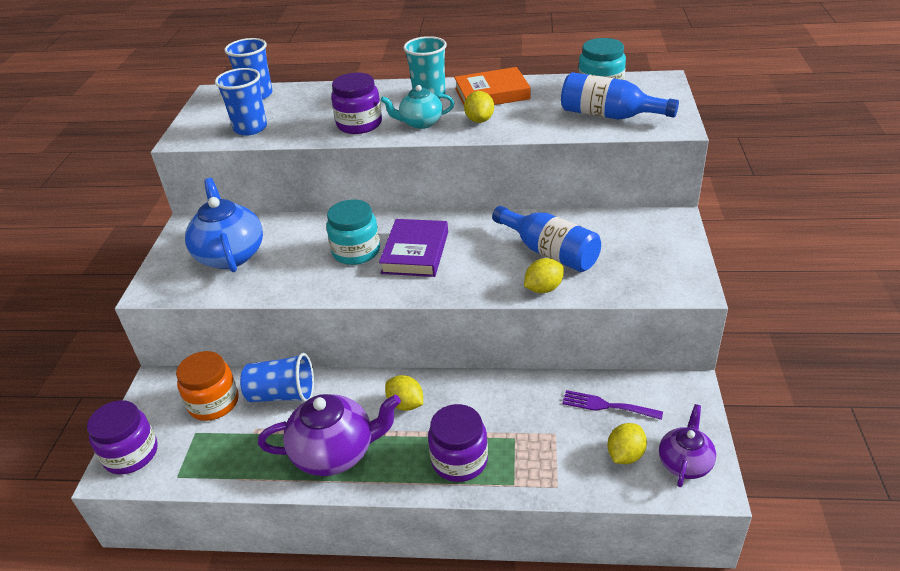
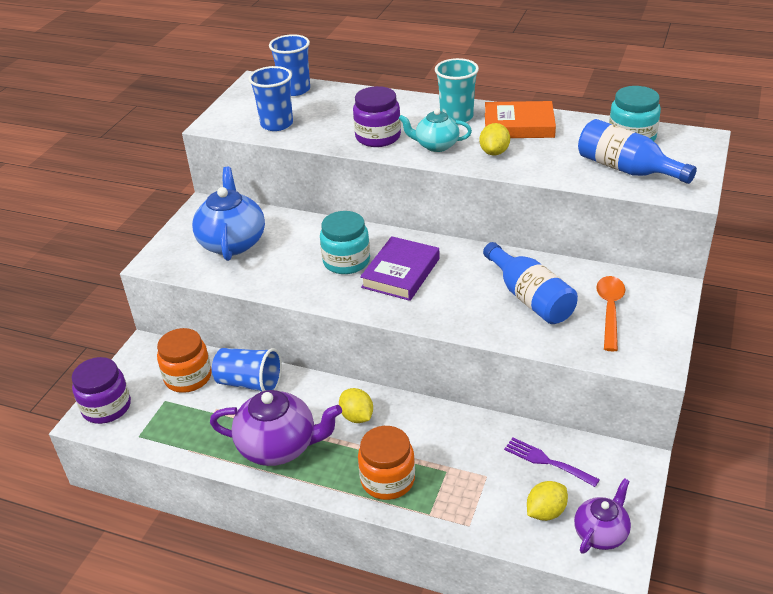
camera: 15 degrees right, 0 degrees up
purple jar [428,404,488,482] -> orange jar [358,426,415,500]
yellow lemon [524,258,564,293] -> none
none -> orange spoon [596,276,625,352]

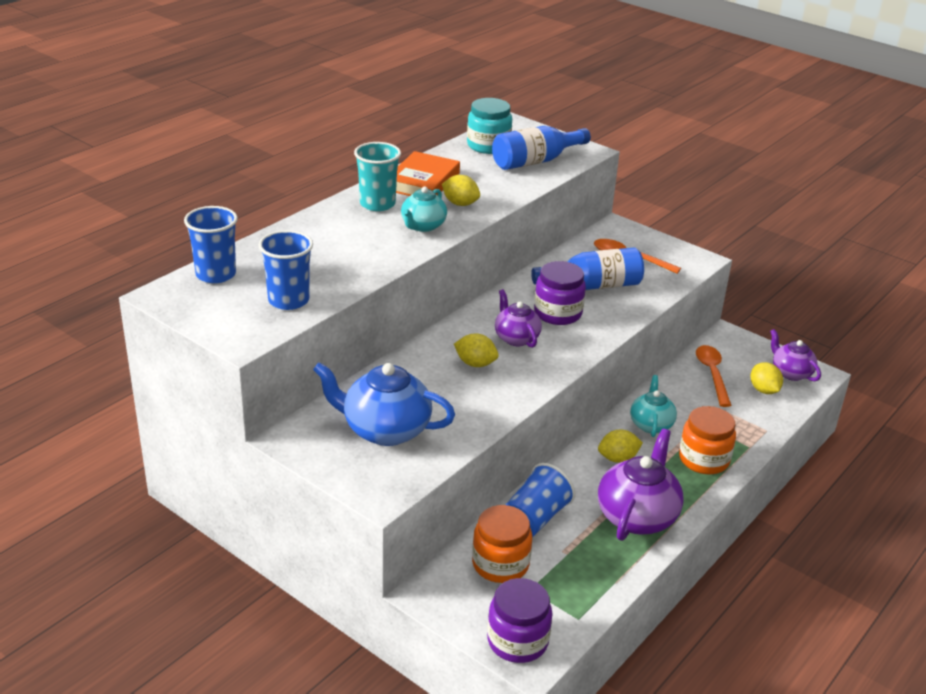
camera: 75 degrees left, 5 degrees down
turquoise jar [320,211,370,274] -> yellow lemon [454,333,499,367]
purple jar [353,86,401,147] -> purple jar moved to [534,261,586,325]
purple book [360,236,439,301] -> purple teapot [495,289,542,348]
purple fork [504,438,600,487] -> orange spoon [696,345,732,407]
none -> turquoise teapot [630,375,677,437]

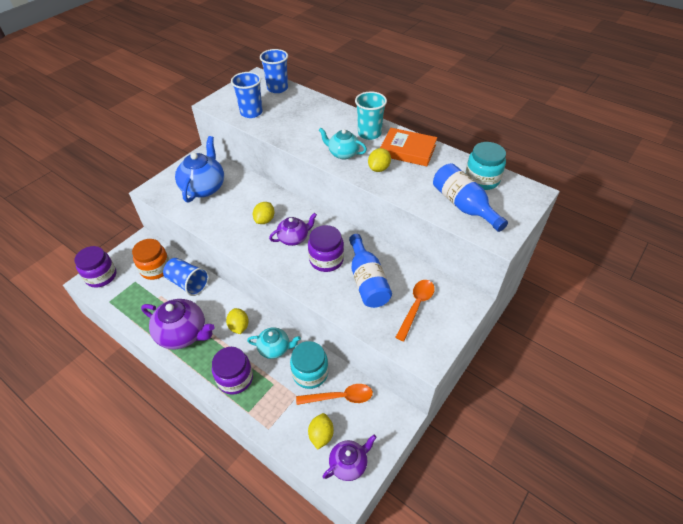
camera: 90 degrees right, 15 degrees up
orange jar [679,406,736,474] -> purple jar [212,347,253,395]
yellow lemon [750,362,783,394] -> yellow lemon turned 60 degrees counterclockwise [308,413,334,450]
none -> turquoise jar [290,341,328,389]

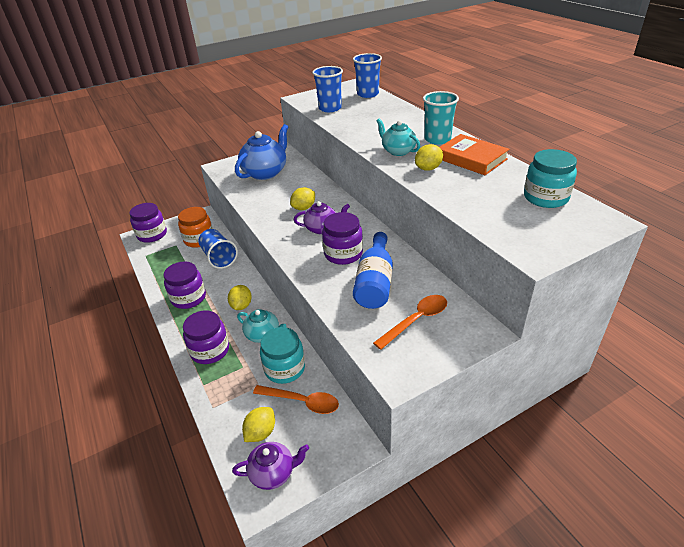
camera: 25 degrees right, 10 degrees down
purple teapot [141,299,214,349] -> purple jar [164,261,206,309]
blue bottle [433,163,508,232] -> none

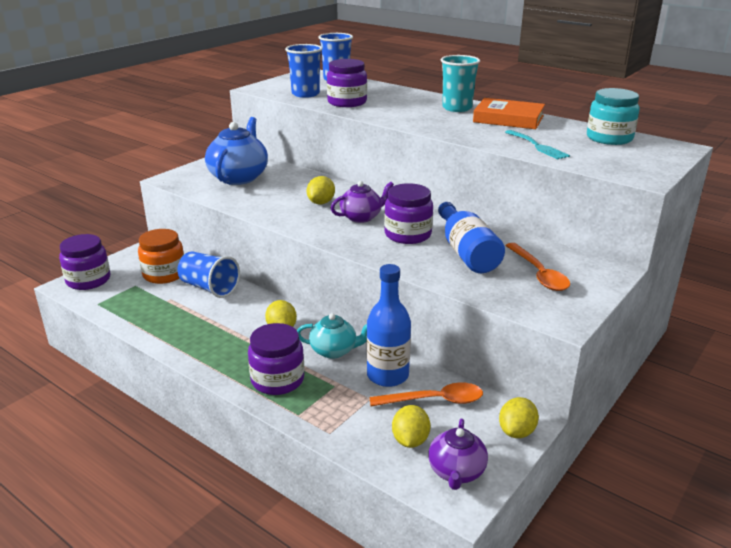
camera: 25 degrees left, 10 degrees down
purple jar [164,261,206,309] -> purple jar moved to [327,59,367,107]
purple teapot [232,442,309,490] -> purple teapot turned 135 degrees clockwise [428,419,488,490]
turquoise jar [260,327,305,384] -> blue bottle [367,264,411,387]
orange spoon [373,295,447,350] -> orange spoon turned 135 degrees clockwise [505,243,570,291]
turquoise teapot [377,119,420,156] -> none
yellow lemon [415,144,443,171] -> yellow lemon moved to [499,397,539,438]
none -> turquoise fork [505,130,570,159]

